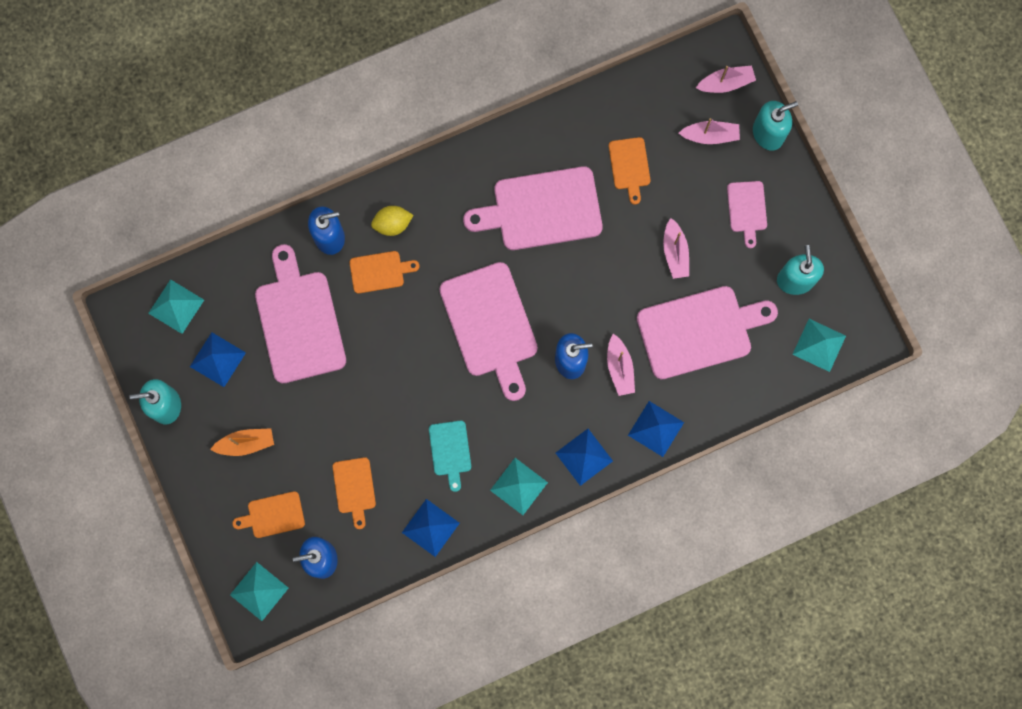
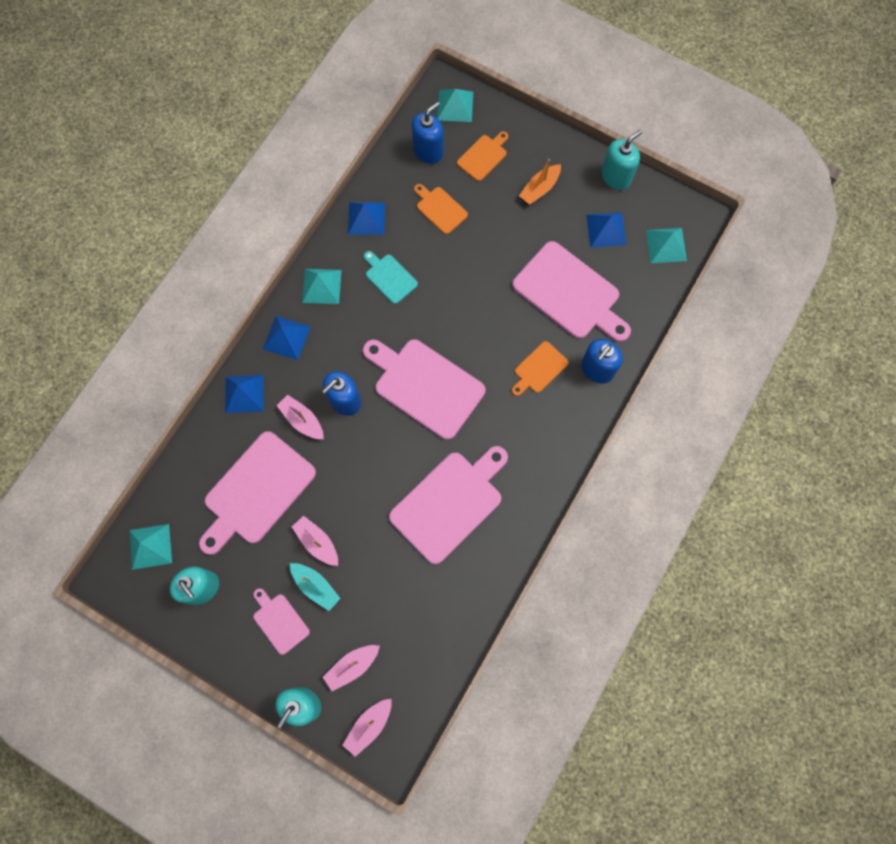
camera: 145 degrees right, 5 degrees down
yellow lemon [371,206,413,236] -> none
orange cutting board [609,137,651,205] -> none
none -> turquoise boat [290,563,341,611]

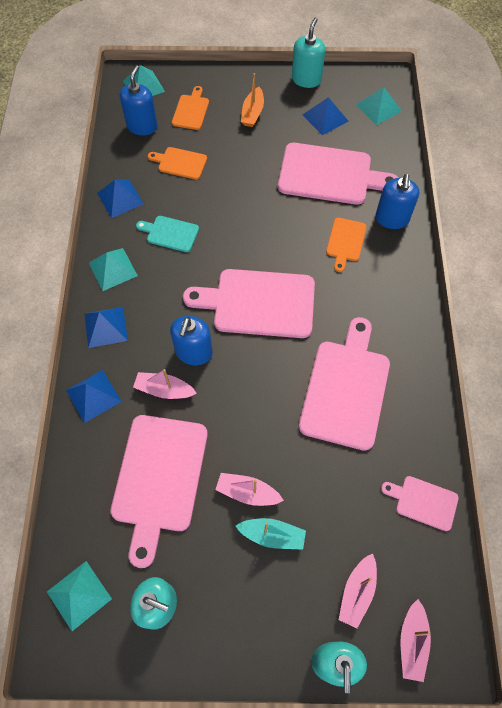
camera: 30 degrees left, 10 degrees down
pink cutting board [254,588,310,655] -> pink cutting board moved to [381,476,459,531]

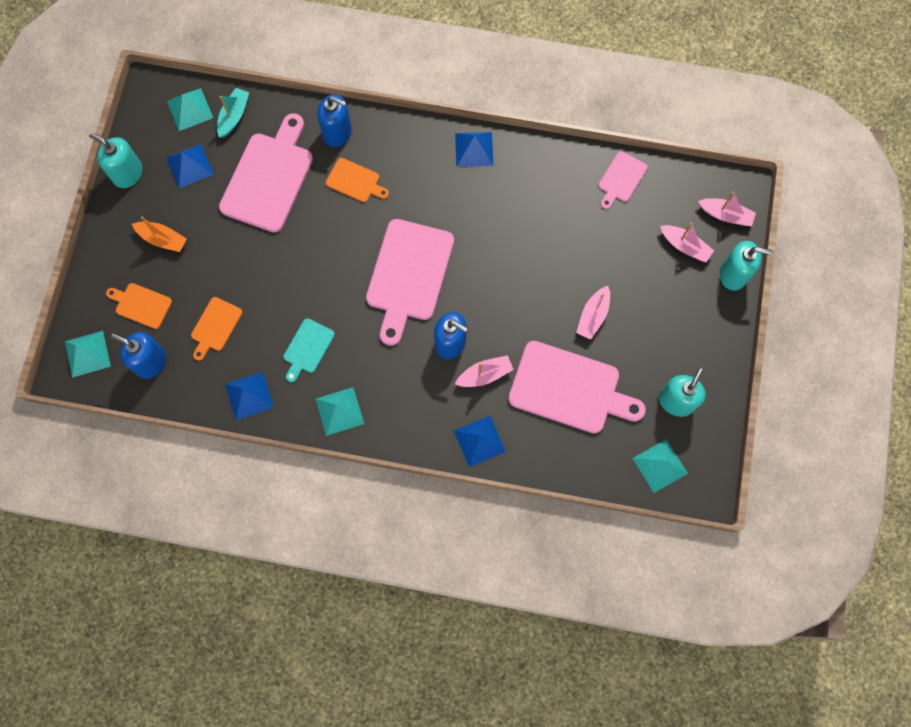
camera: 80 degrees left, 10 degrees up
blue pyramid [84,307,128,348] -> blue pyramid moved to [455,132,493,167]
pink boat [133,369,197,399] -> pink boat turned 135 degrees counterclockwise [455,355,514,387]
turquoise boat [236,518,306,550] -> turquoise boat moved to [217,88,249,138]
pink cutting board [299,317,390,451] -> none

